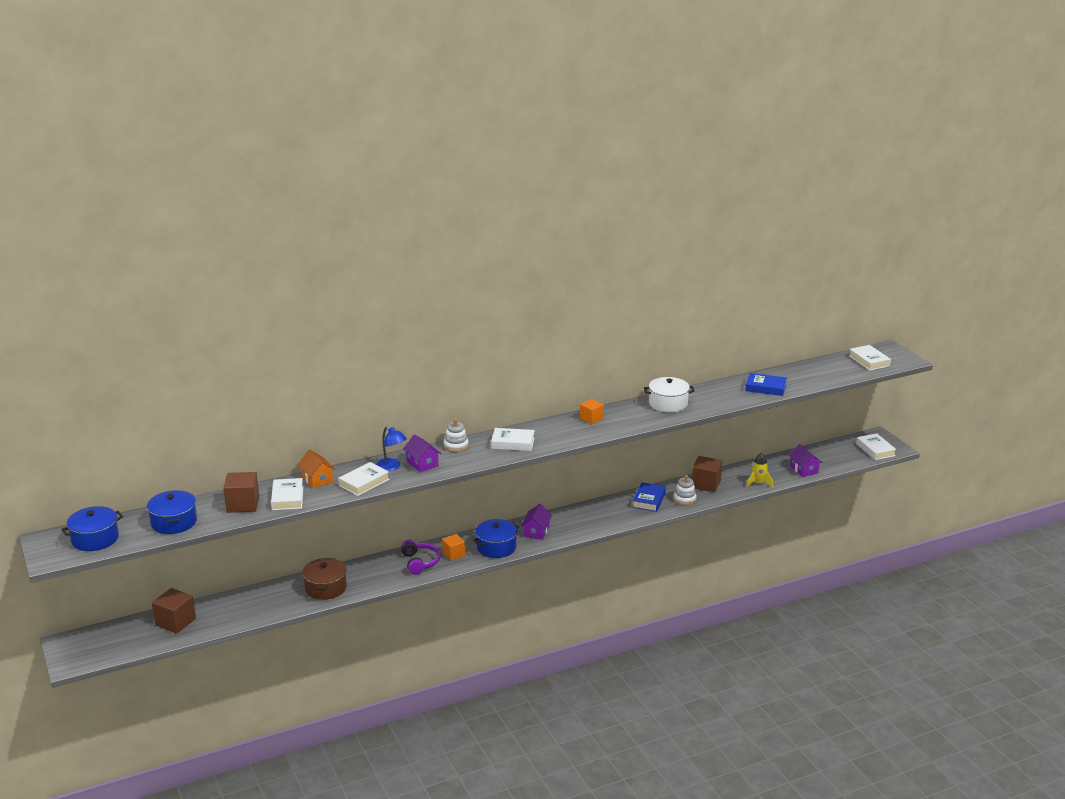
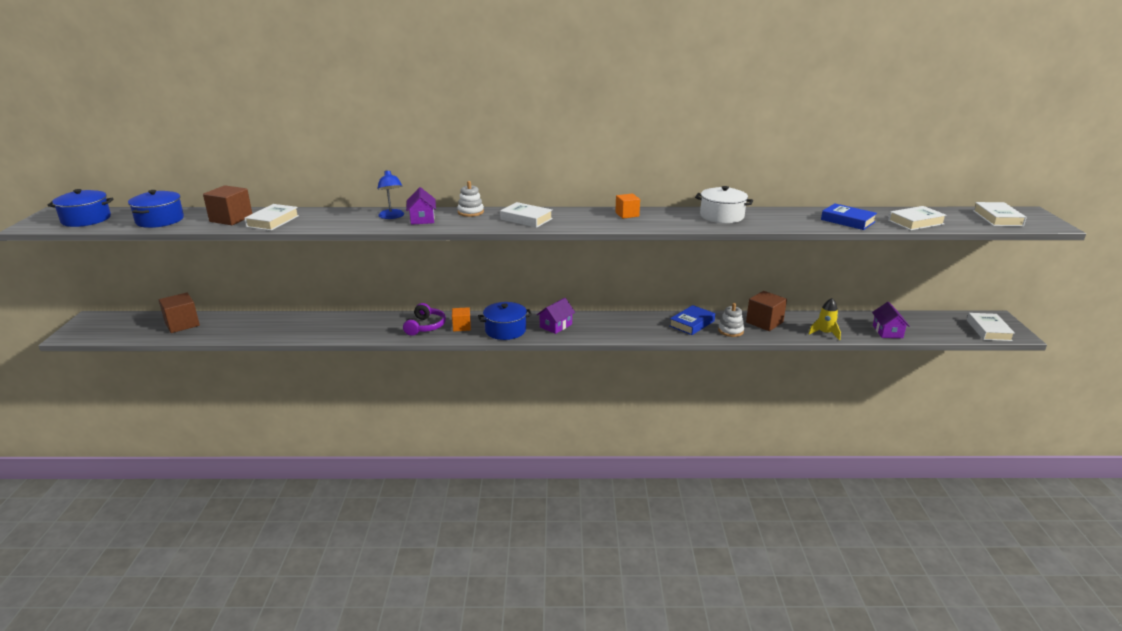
camera: 25 degrees right, 0 degrees up
orange house [297,449,335,488] -> none
brown pot [302,558,347,600] -> none
white book [338,462,390,496] -> white book moved to [888,206,947,230]

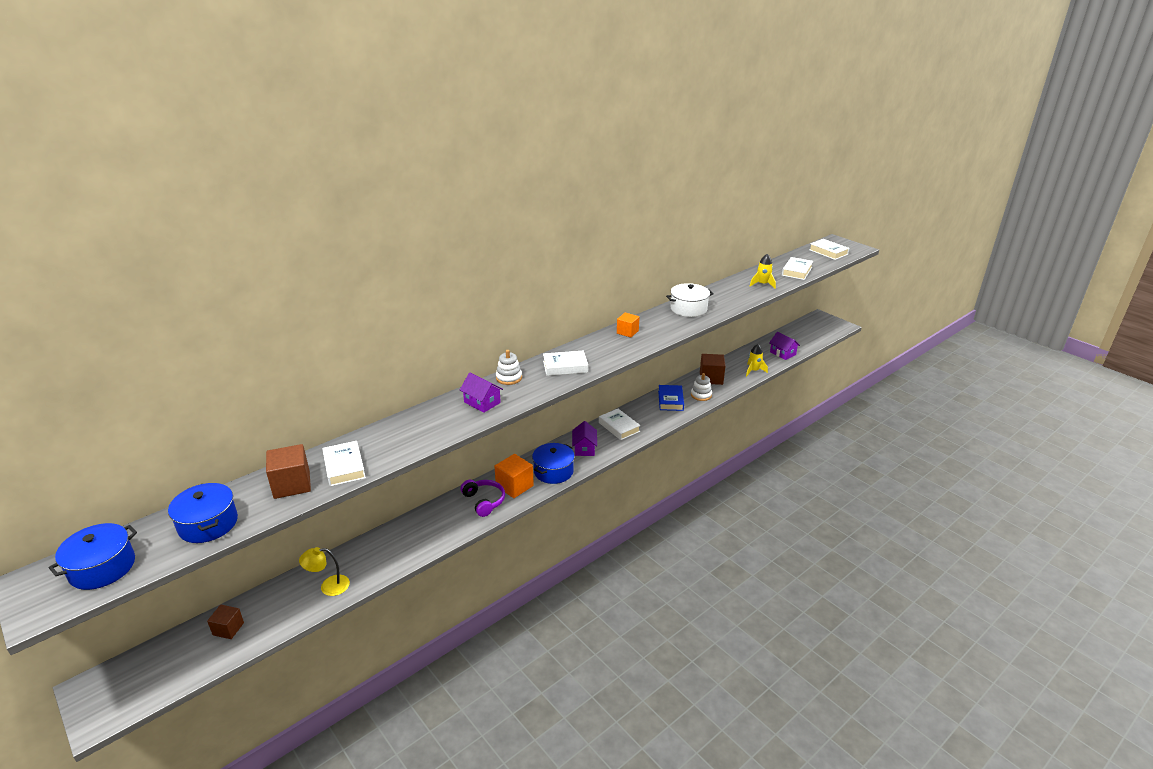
camera: 40 degrees left, 5 degrees up
brown cube [159,293,200,333] -> brown cube [207,605,244,639], size x0.64
blue lamp [378,170,404,219] -> none
orange cube [452,307,471,331] -> orange cube [495,454,534,498], size x1.56
blue book [821,203,877,230] -> yellow rocket [750,254,776,289]
white book [967,313,1015,341] -> white book moved to [599,409,640,440]
none -> yellow lamp [299,547,350,596]

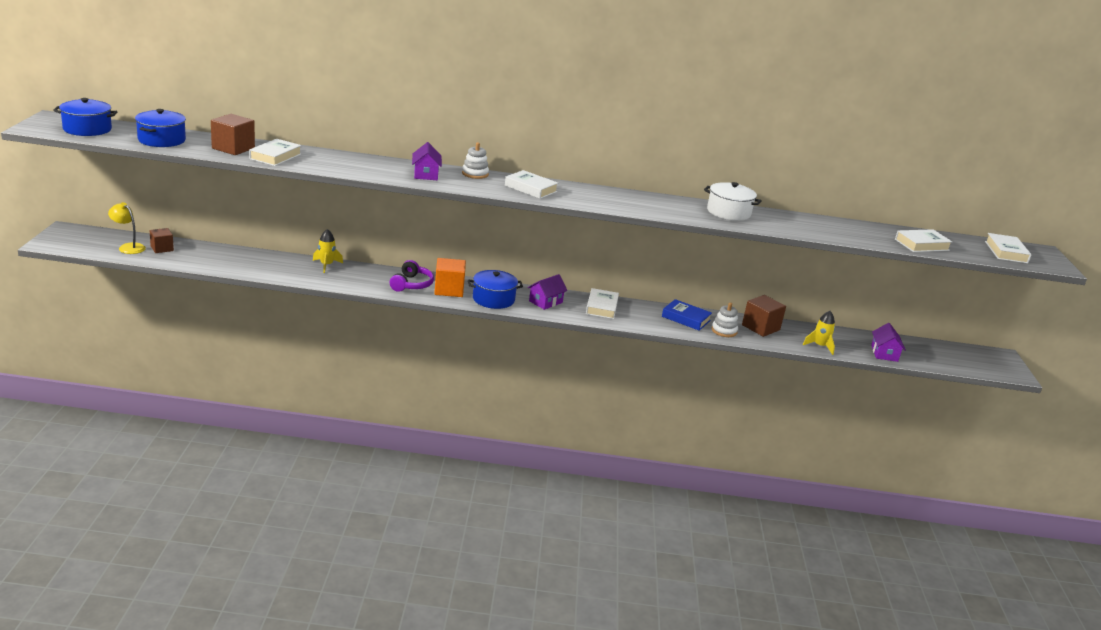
camera: 40 degrees right, 5 degrees down
yellow lamp [299,547,350,596] -> yellow lamp moved to [108,202,146,254]
orange cube [617,313,639,337] -> none
blue book [658,385,684,411] -> blue book turned 75 degrees clockwise [662,299,712,331]
yellow rocket [750,254,776,289] -> yellow rocket moved to [313,229,343,273]

